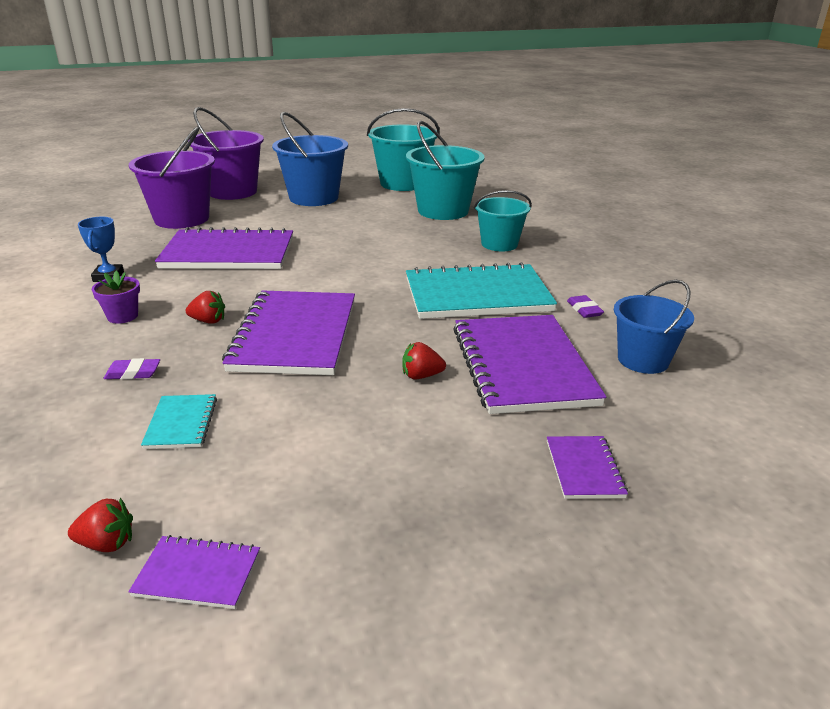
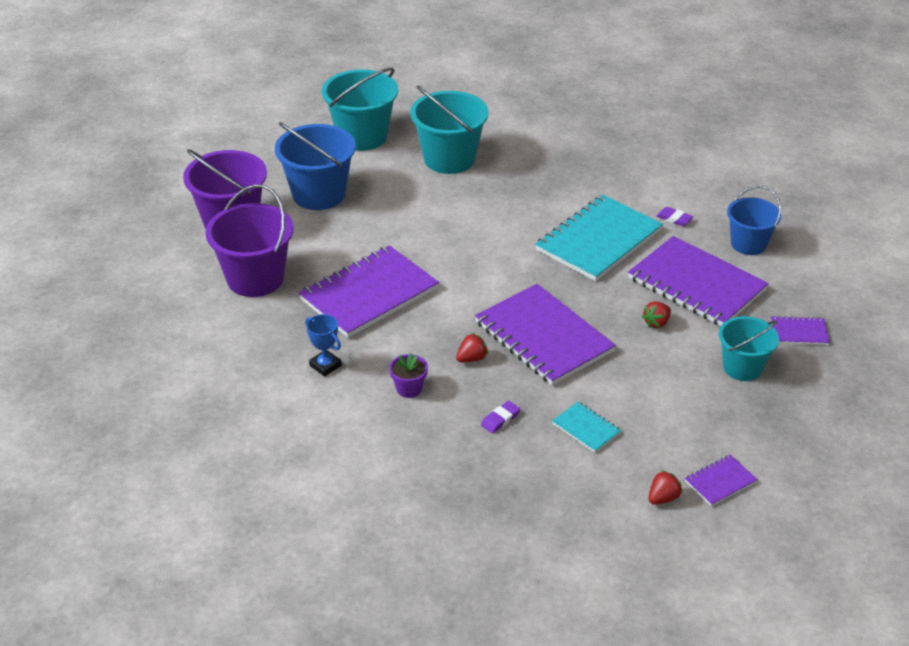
camera: 40 degrees left, 10 degrees up
turquoise bucket [474,190,532,251] -> turquoise bucket moved to [719,316,779,381]
purple notebook [547,436,628,499] -> purple notebook turned 45 degrees counterclockwise [771,316,830,345]

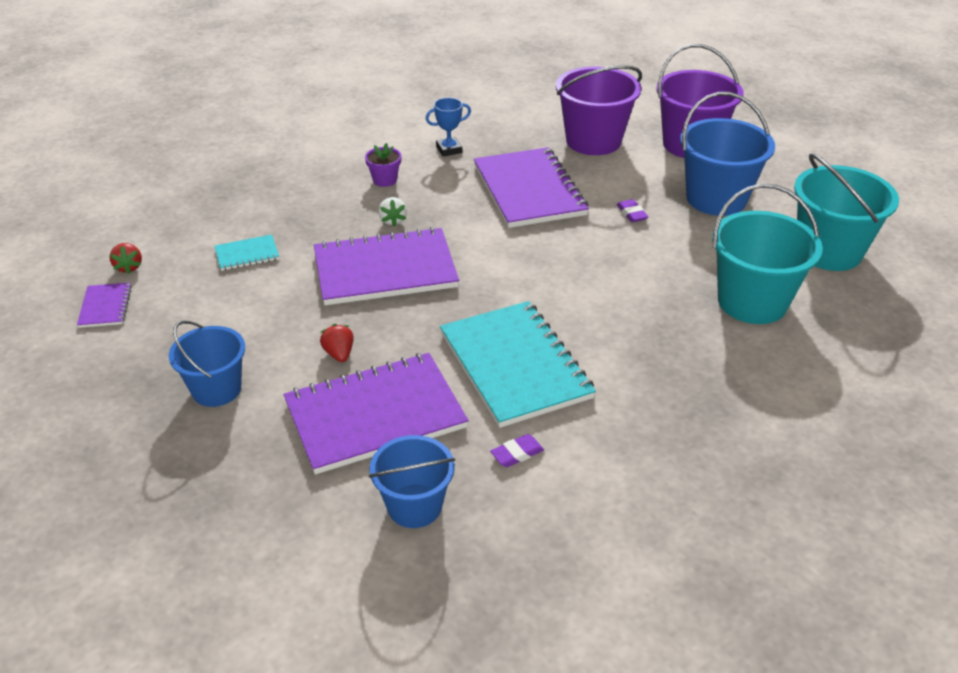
camera: 115 degrees right, 0 degrees up
red strawberry [456,333,488,362] -> white strawberry [378,197,407,227]
purple eraser [481,401,520,433] -> purple eraser moved to [617,199,649,222]
turquoise bucket [719,316,779,381] -> blue bucket [169,321,245,407]
purple notebook [771,316,830,345] -> none

